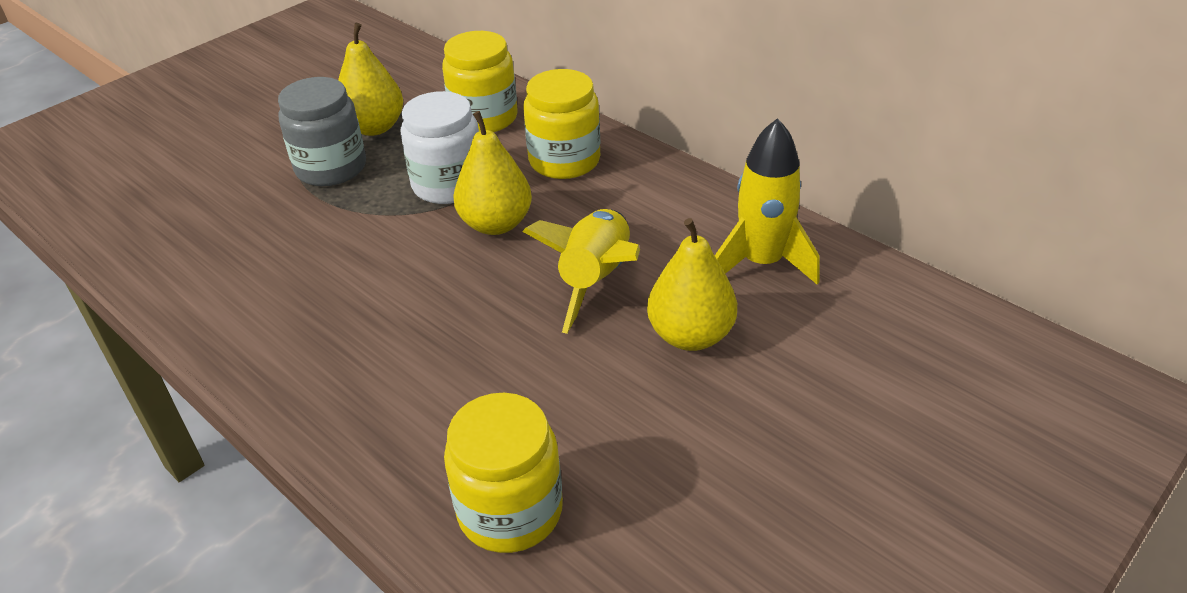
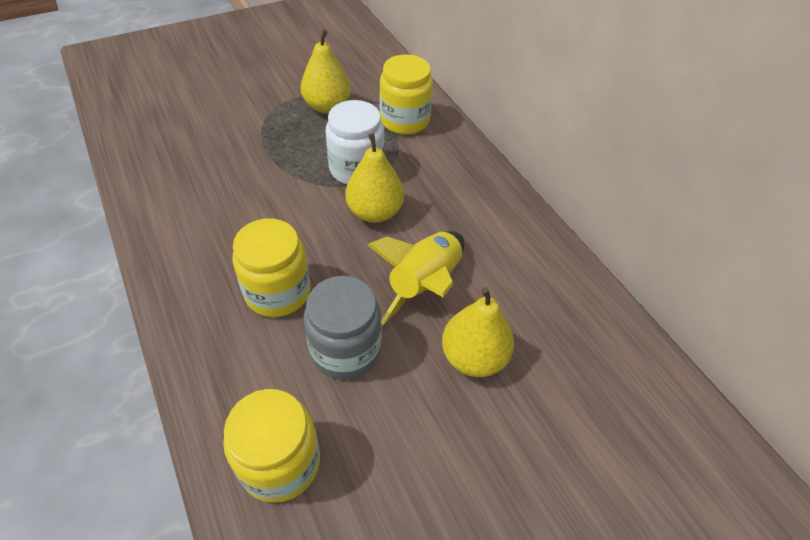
camera: 15 degrees right, 10 degrees up
grey jar [278,77,366,186] -> grey jar moved to [304,276,382,380]
yellow jar [523,69,600,179] -> yellow jar moved to [232,218,310,317]
yellow rocket [715,118,820,285] -> none

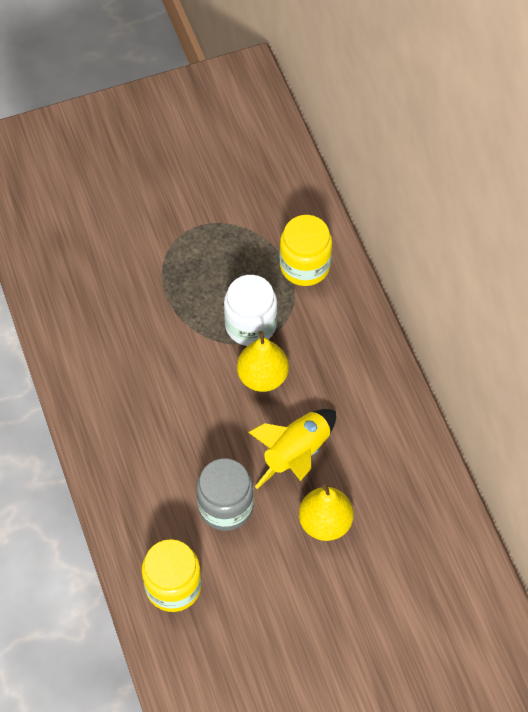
camera: 10 degrees right, 10 degrees up
yellow jar [232,218,310,317] -> none
yellow pear [301,29,351,113] -> none

